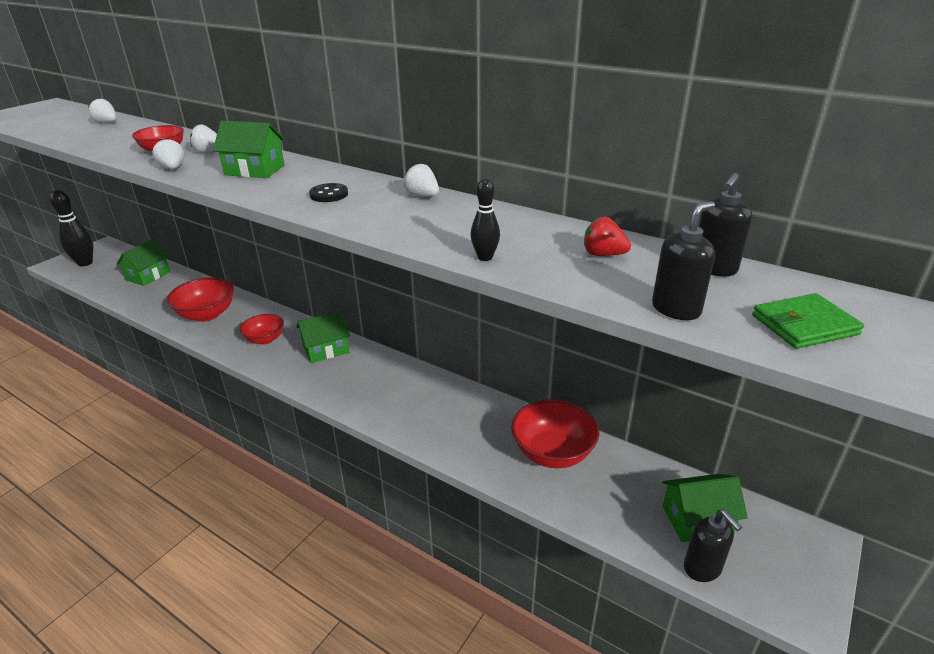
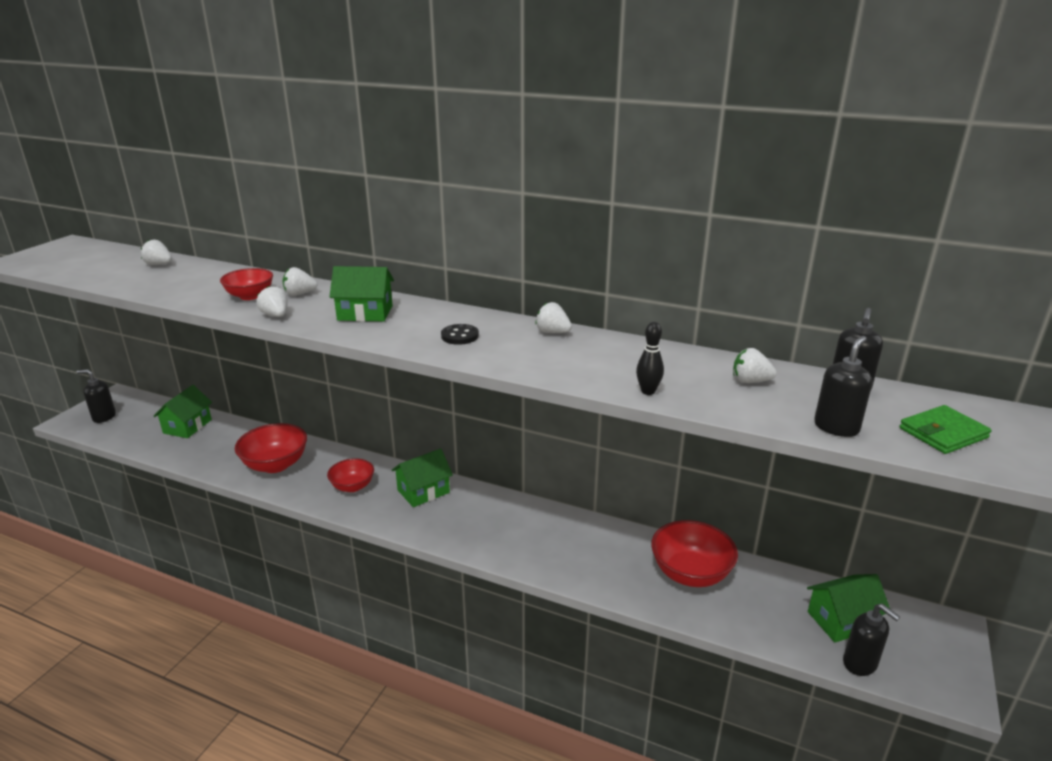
camera: 10 degrees left, 5 degrees down
black bowling pin [50,190,93,266] -> black soap dispenser [77,369,116,423]
red strawberry [584,217,631,256] -> white strawberry [733,348,777,383]

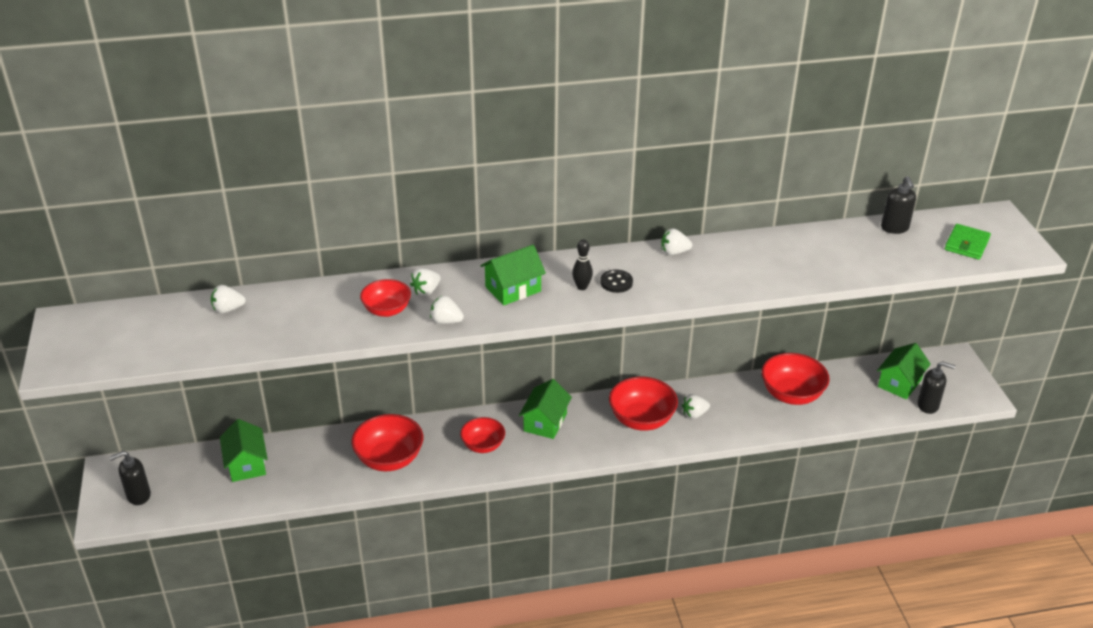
camera: 35 degrees left, 10 degrees up
black bowling pin [636,322,664,395] -> black bowling pin moved to [572,239,593,290]
white strawberry [733,348,777,383] -> white strawberry moved to [682,394,710,419]
black soap dispenser [814,336,872,437] -> none
none -> red bowl [609,377,678,431]

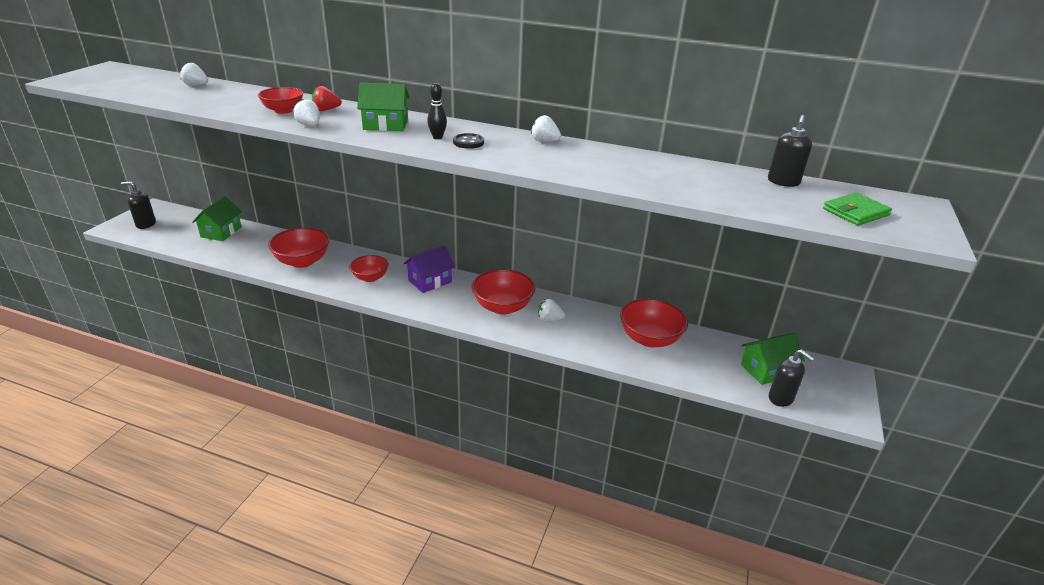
camera: 30 degrees right, 5 degrees down
white strawberry [410,268,440,296] -> red strawberry [312,86,342,111]
green house [519,379,572,439] -> purple house [404,245,455,293]

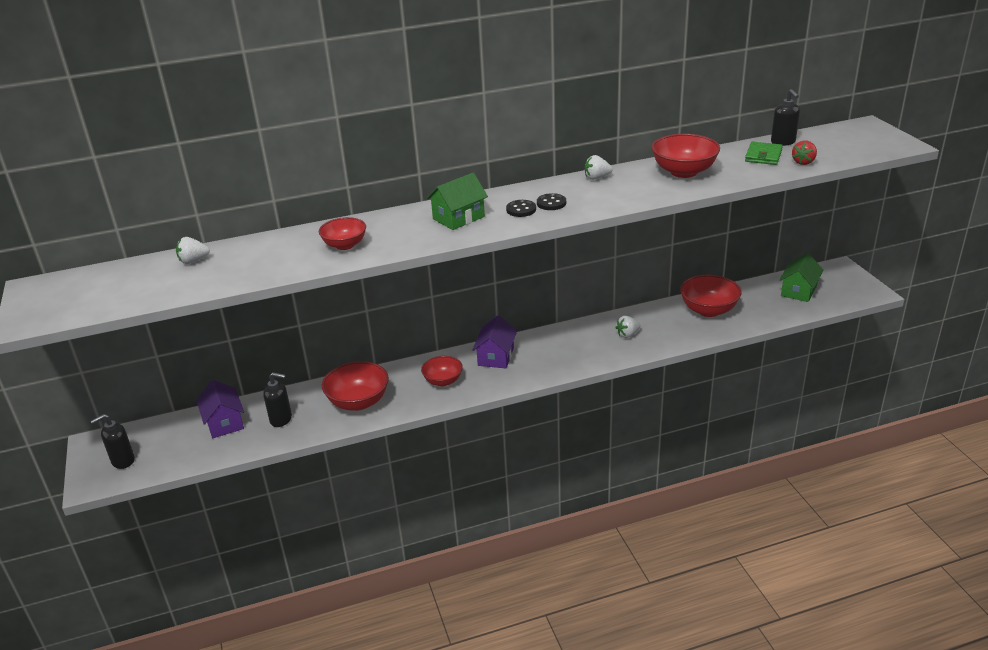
camera: 35 degrees left, 0 degrees up
green house [192,196,242,241] -> purple house [196,380,244,438]
white strawberry [293,99,320,126] -> none
red strawberry [312,86,342,111] -> red strawberry moved to [792,140,817,165]
black bowling pin [427,83,447,139] -> black button [506,200,536,217]
red bowl [472,269,536,314] -> red bowl moved to [652,134,720,178]
black soap dispenser [769,349,815,407] -> black soap dispenser moved to [263,372,292,427]
green wallet [823,193,892,226] -> green wallet moved to [745,142,783,165]

